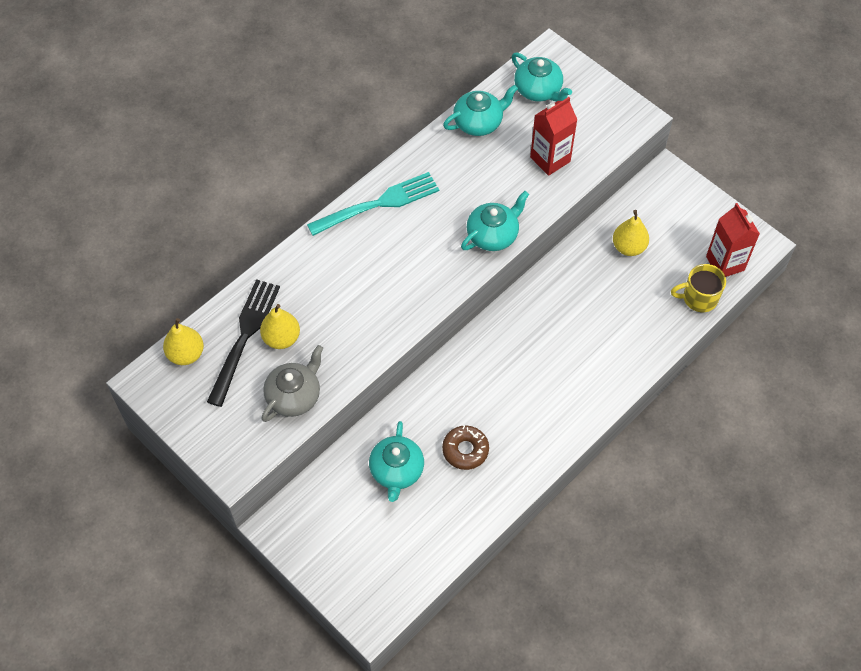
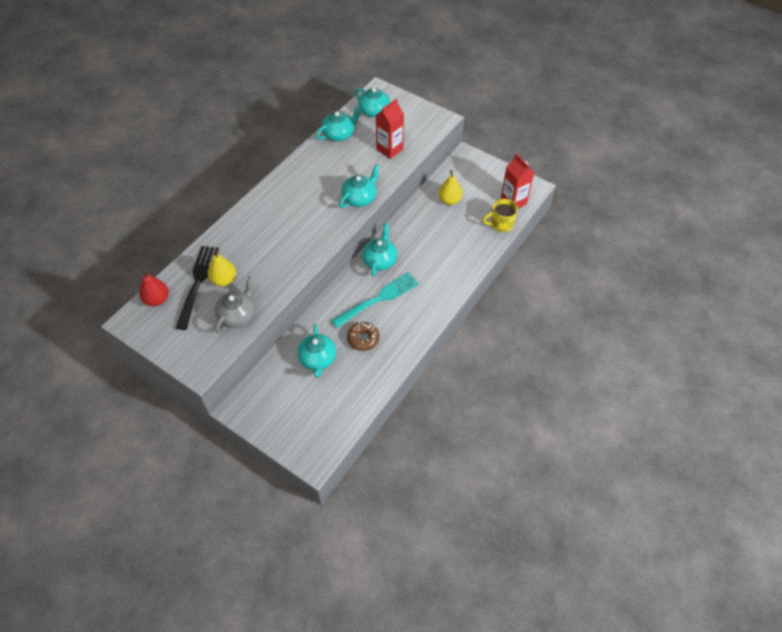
camera: 10 degrees left, 5 degrees down
yellow pear [163,318,204,365] -> red pear [139,269,169,306]
turquoise fork [307,172,440,236] -> turquoise fork moved to [331,272,419,328]
none -> turquoise teapot [362,223,397,276]

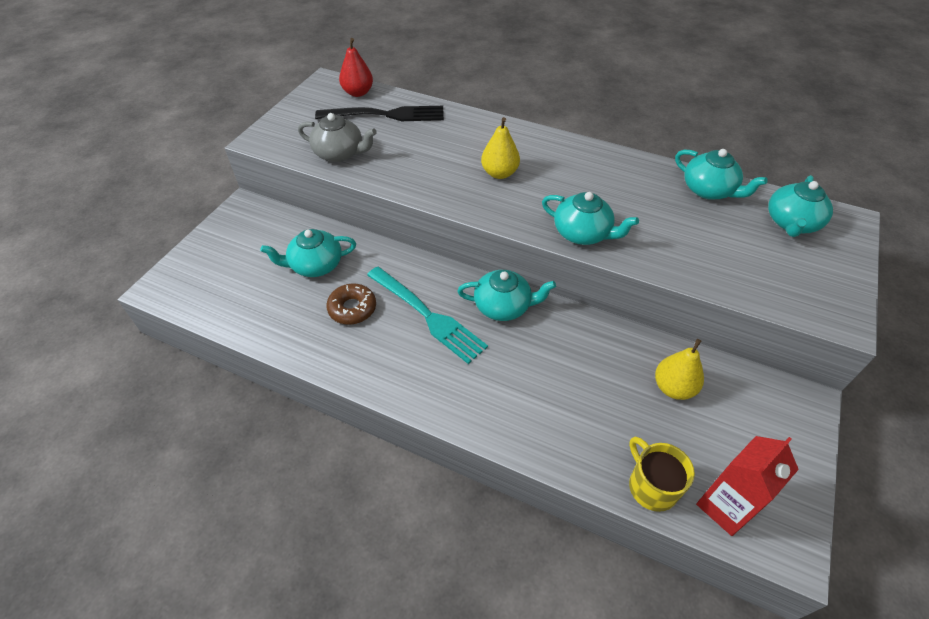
camera: 80 degrees right, 5 degrees down
yellow pear [208,250,236,286] -> yellow pear moved to [481,117,520,179]
red carton [376,99,404,159] -> none

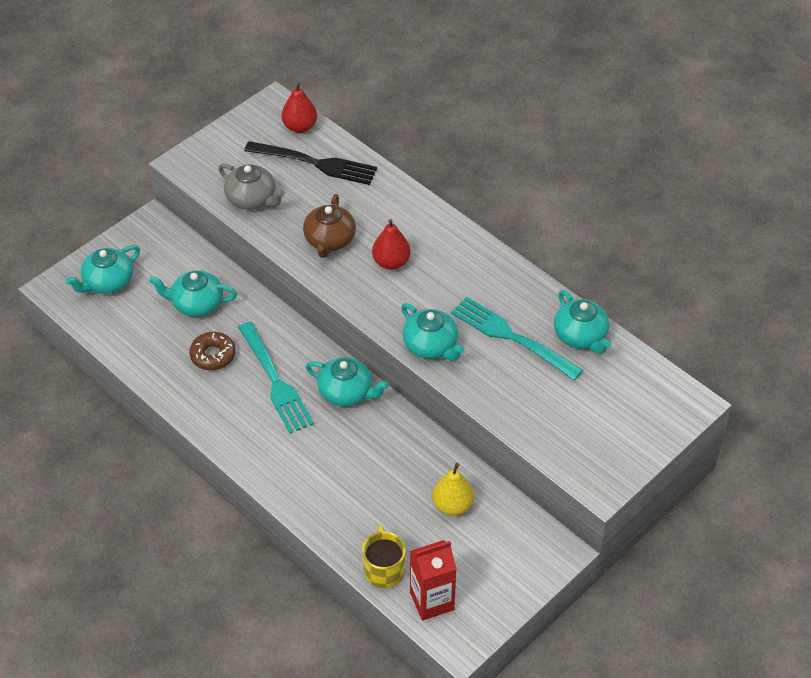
camera: 20 degrees right, 0 degrees up
yellow pear [481,117,520,179] -> red pear [372,219,411,270]
turquoise teapot [768,175,833,237] -> turquoise teapot moved to [66,245,140,294]
none -> brown teapot [303,194,356,258]
none -> turquoise fork [451,297,583,380]

